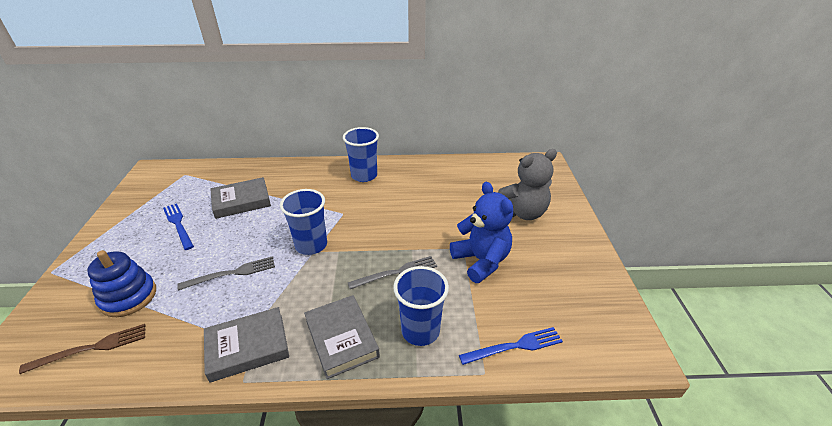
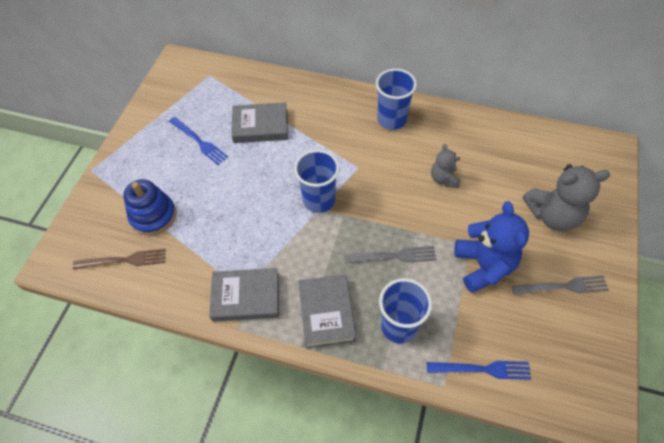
camera: 20 degrees right, 20 degrees up
blue fork [163,203,194,250] -> blue fork turned 150 degrees clockwise [169,117,228,165]
grey fork [177,256,275,291] -> grey fork moved to [512,276,609,295]
none -> grey teddy bear [431,144,460,188]

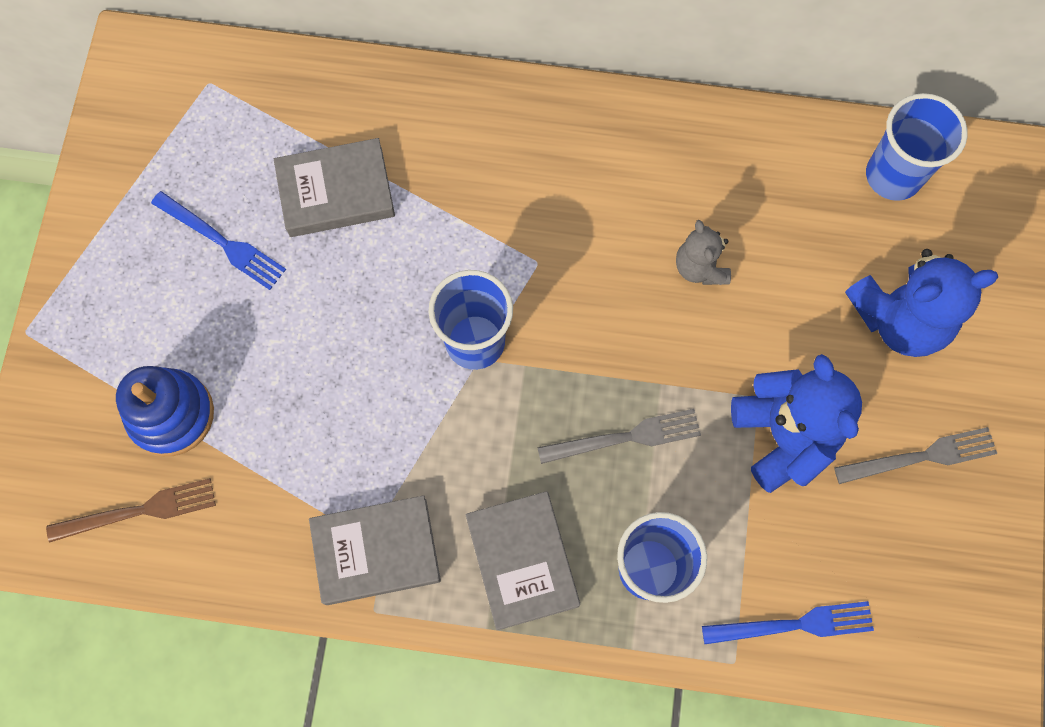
camera: 10 degrees left, 15 degrees up
blue cup [376,69,417,130] -> blue cup moved to [866,93,968,201]
grey teddy bear [523,164,610,231] -> blue teddy bear [845,249,998,357]

